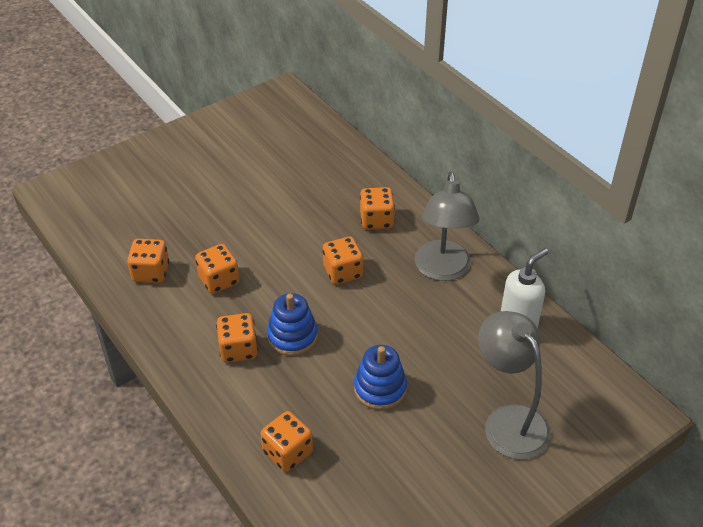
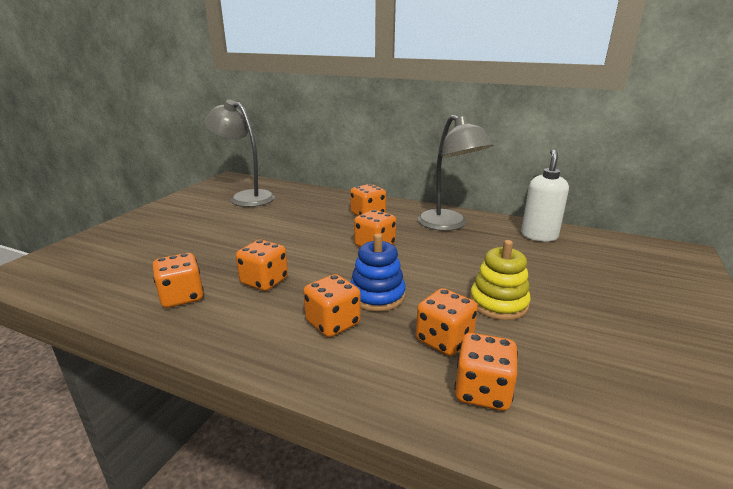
camera: 30 degrees left, 20 degrees down
blue stacking toy [354,345,407,410] -> yellow stacking toy [470,240,531,320]
grey lamp [478,311,551,460] -> grey lamp moved to [204,100,275,207]
none -> orange dice [416,288,478,356]

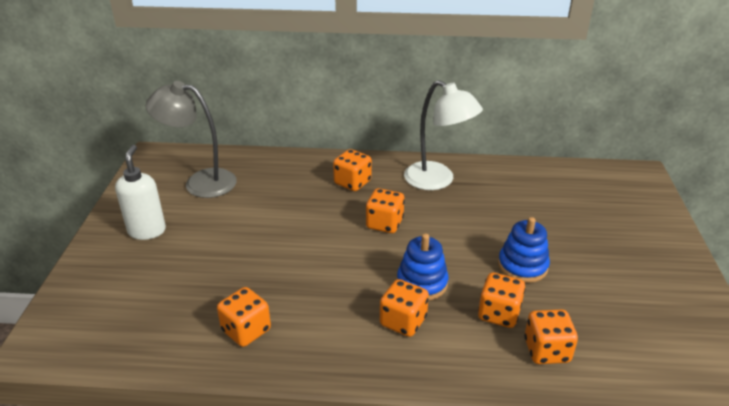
camera: 20 degrees left, 10 degrees up
orange dice [236,240,288,291] -> none
grey lamp [417,115,493,231] -> white lamp [404,80,483,190]
yellow stacking toy [470,240,531,320] -> blue stacking toy [498,217,550,283]
white soap dispenser [521,149,569,242] -> white soap dispenser moved to [115,145,166,240]

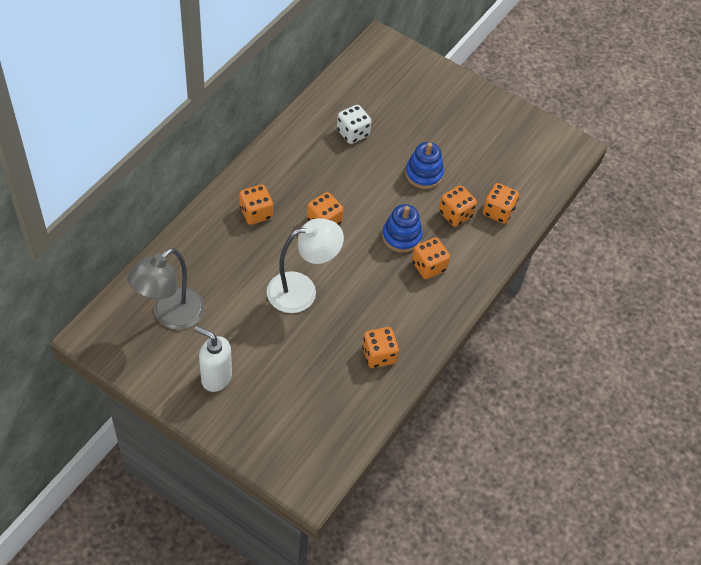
camera: 65 degrees left, 20 degrees up
white lamp [404,80,483,190] -> white lamp moved to [267,218,344,313]
none -> white dice [337,105,371,144]

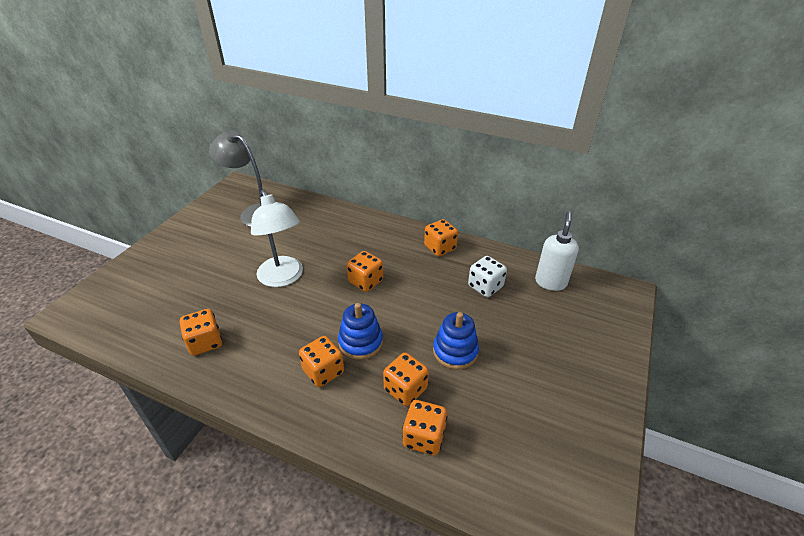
camera: 85 degrees right, 15 degrees down
white soap dispenser [194,326,232,392] -> white soap dispenser moved to [535,212,579,291]
orange dice [239,185,273,225] -> orange dice moved to [424,219,458,256]

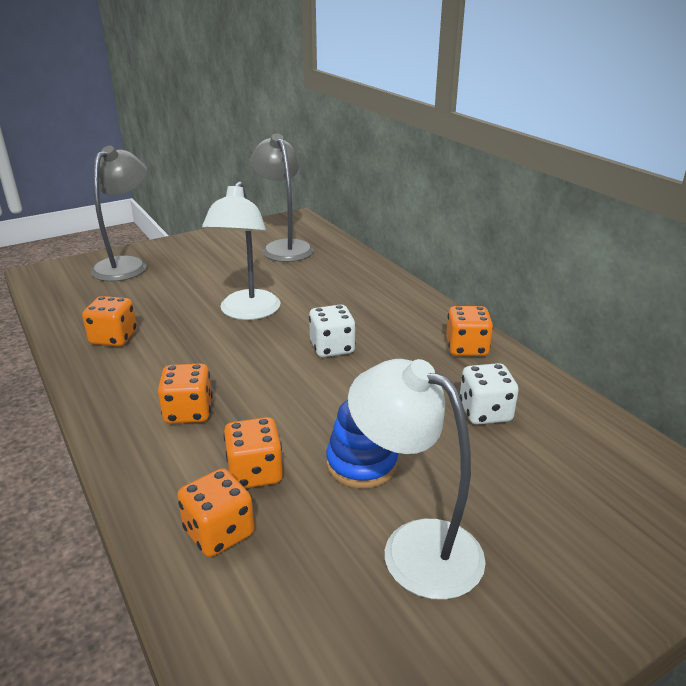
camera: 35 degrees right, 10 degrees down
blue stacking toy [338,303,383,360] -> none
orange dice [346,251,383,292] -> white dice [309,304,356,357]
white soap dispenser [535,212,579,291] -> none
none -> grey lamp [91,146,147,282]
none -> white lamp [348,359,486,600]

